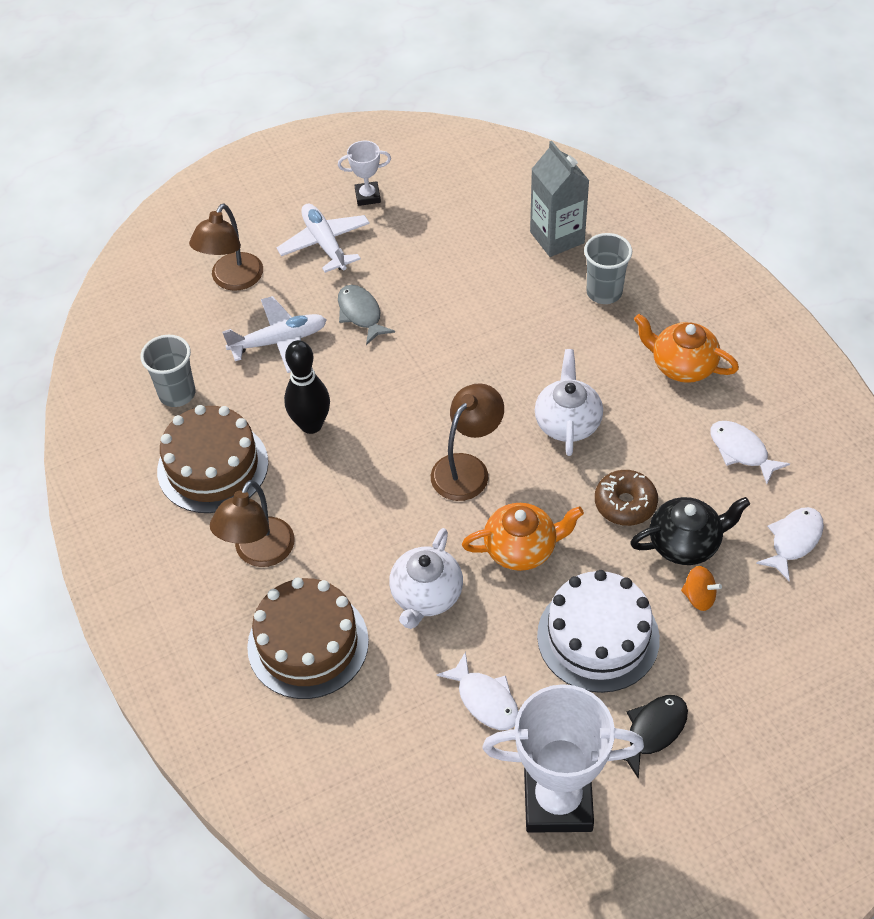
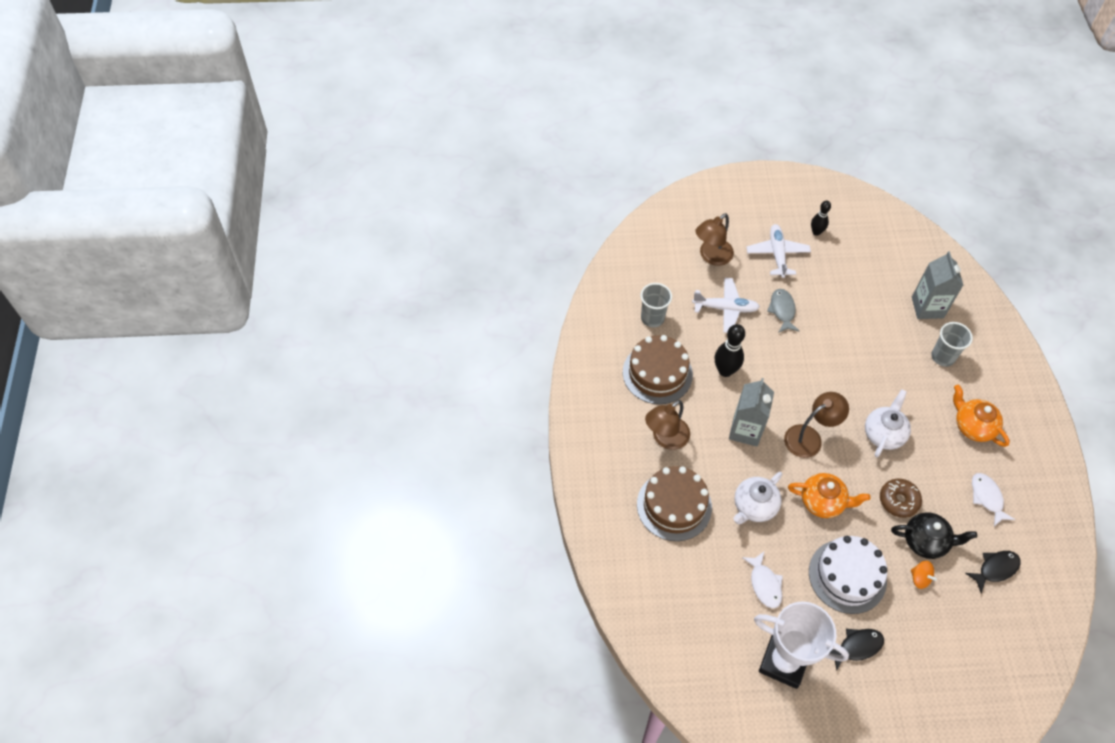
camera: 20 degrees right, 5 degrees up
white trophy [338,141,391,206] -> black bowling pin [811,201,831,236]
white fish [756,507,824,581] -> black fish [965,551,1021,593]
none -> grey carton [729,378,774,447]

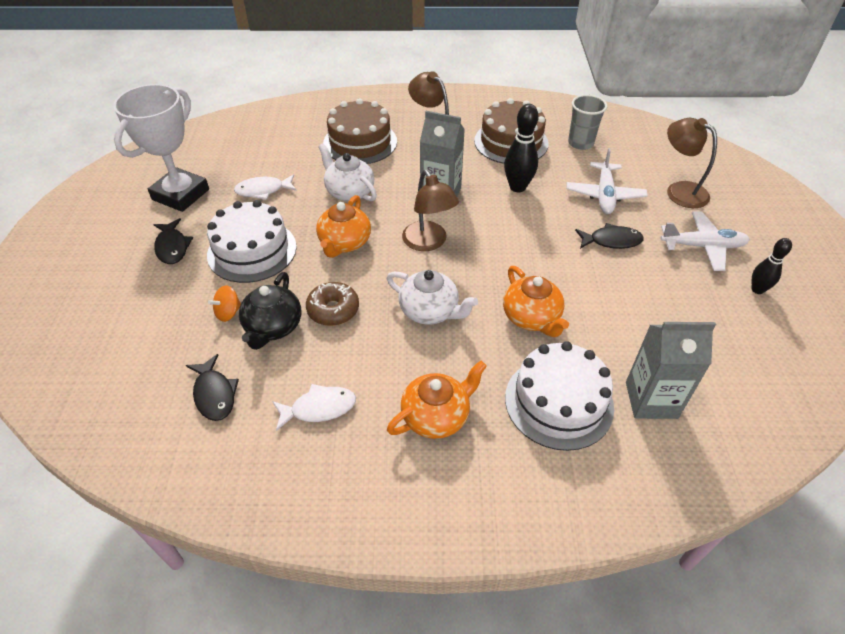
camera: 95 degrees right, 10 degrees down
grey fish [767,289,799,333] -> black fish [575,223,644,249]
grey cup [931,322,973,367] -> white cake [505,341,614,451]
none -> orange teapot [503,266,569,337]

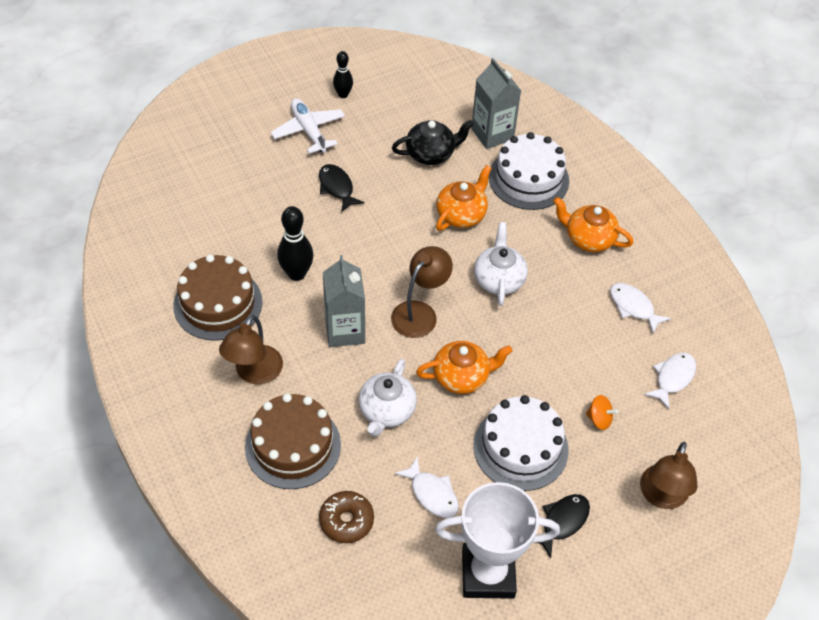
camera: 120 degrees left, 5 degrees up
black fish [186,354,239,421] -> white fish [644,353,696,409]
black teapot [239,272,301,350] -> black teapot moved to [392,120,474,165]
brown donut [306,282,359,326] -> brown donut moved to [319,491,374,543]
white plane [567,148,648,214] -> none
grey cup [568,94,607,150] -> none
brown lamp [667,118,717,208] -> brown lamp moved to [640,442,697,509]

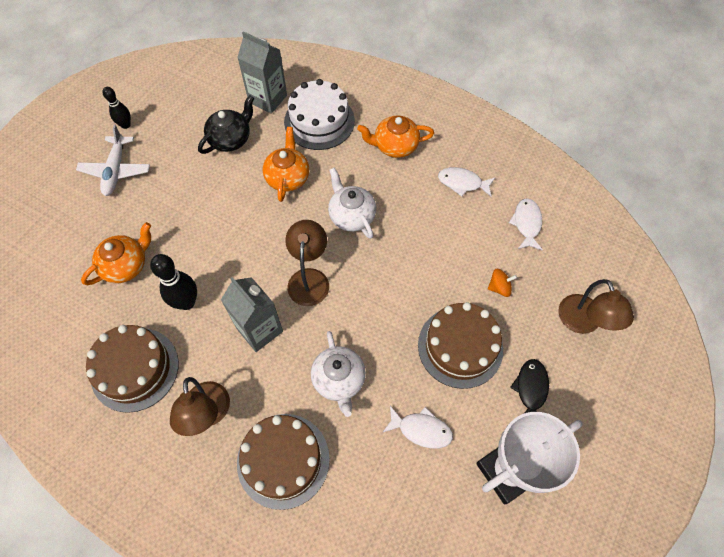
camera: 30 degrees left, 10 degrees up
white plane [271,98,345,154] -> white plane turned 120 degrees counterclockwise [76,125,150,196]
black fish [319,164,364,212] -> none
brown donut [319,491,374,543] -> none
orange teapot [416,341,513,394] -> orange teapot moved to [81,222,151,285]
white cake [473,395,569,491] -> brown cake [418,302,503,389]

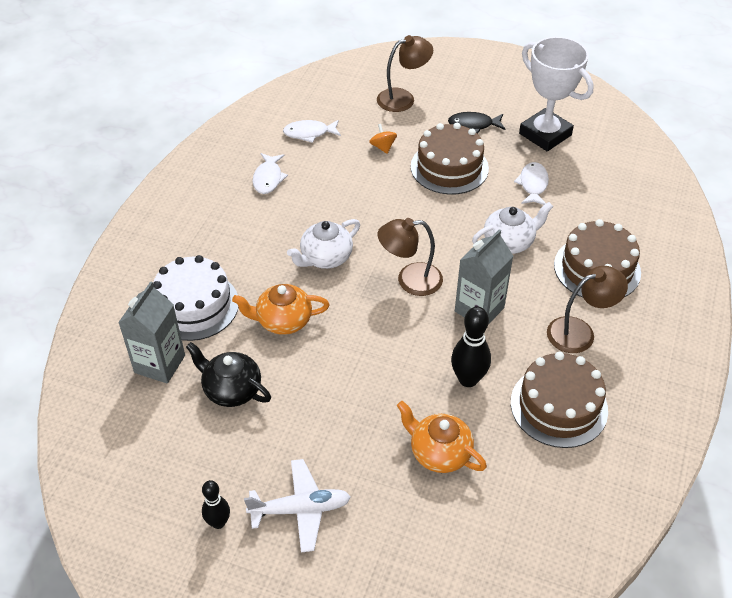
camera: 100 degrees left, 15 degrees down
orange teapot [357,116,434,158] -> none

